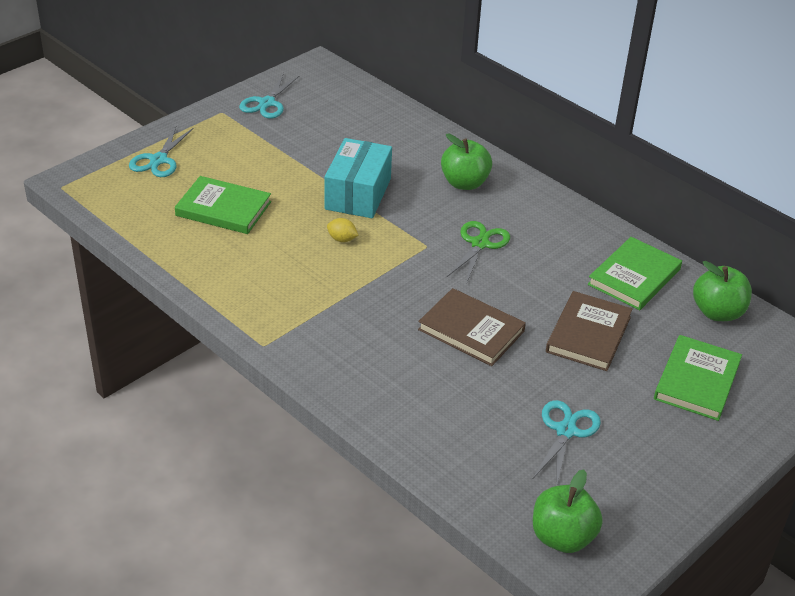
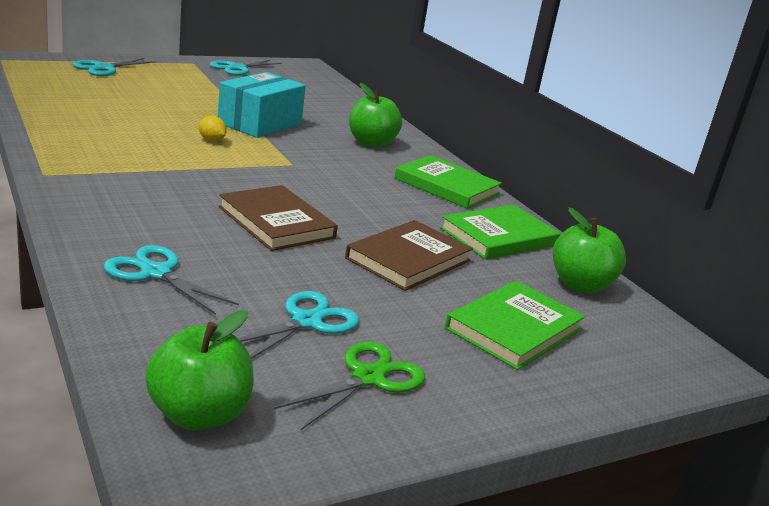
camera: 15 degrees right, 15 degrees down
green book [175,176,271,234] -> green book moved to [395,155,502,209]
green scissors [447,221,510,284] -> green scissors moved to [274,342,425,431]
none -> turquoise scissors [104,245,239,315]

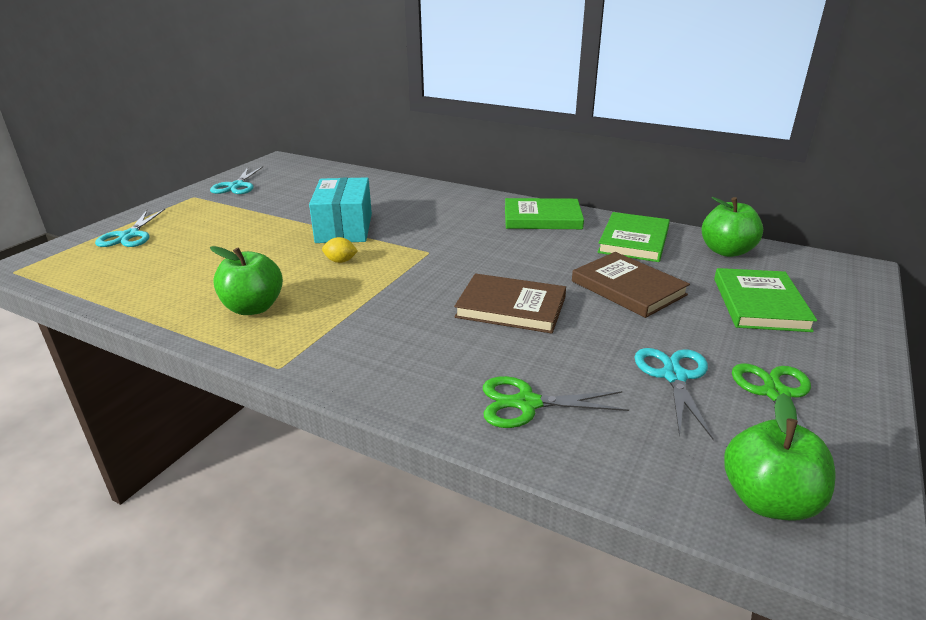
camera: 30 degrees left, 5 degrees up
turquoise scissors [104,245,239,315] -> green scissors [483,376,629,428]
brown book [345,220,473,291] -> brown book turned 45 degrees counterclockwise [572,252,690,318]
green apple [349,83,402,147] -> green apple moved to [210,246,283,315]

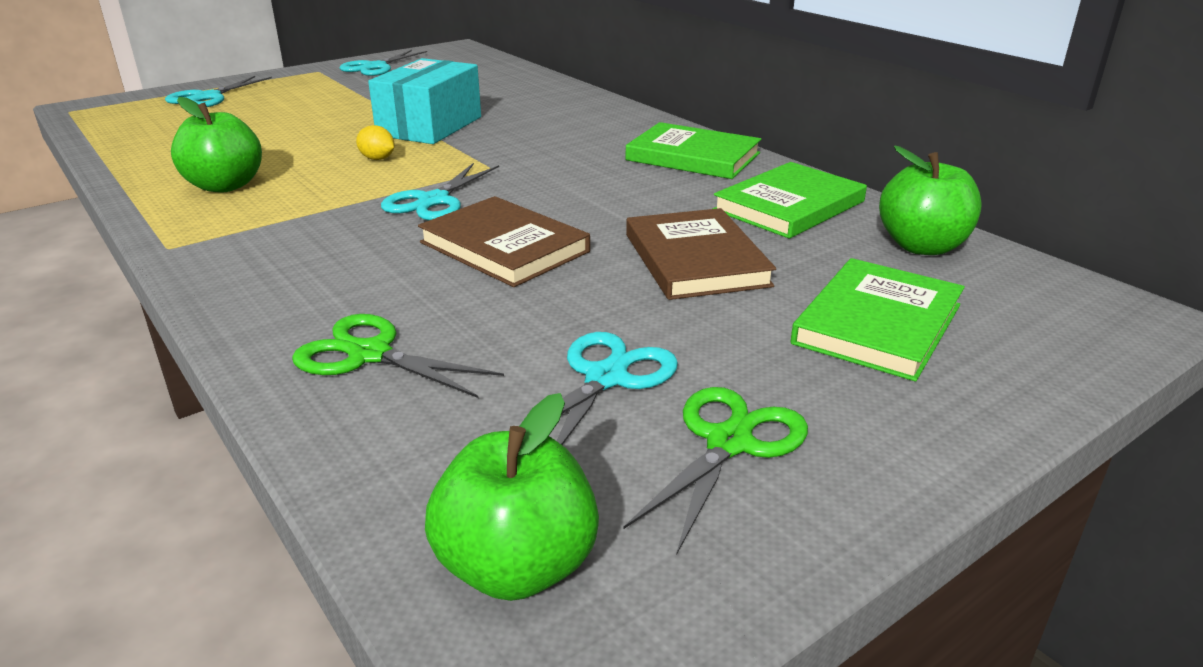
camera: 25 degrees right, 0 degrees up
none -> turquoise scissors [381,163,499,220]

